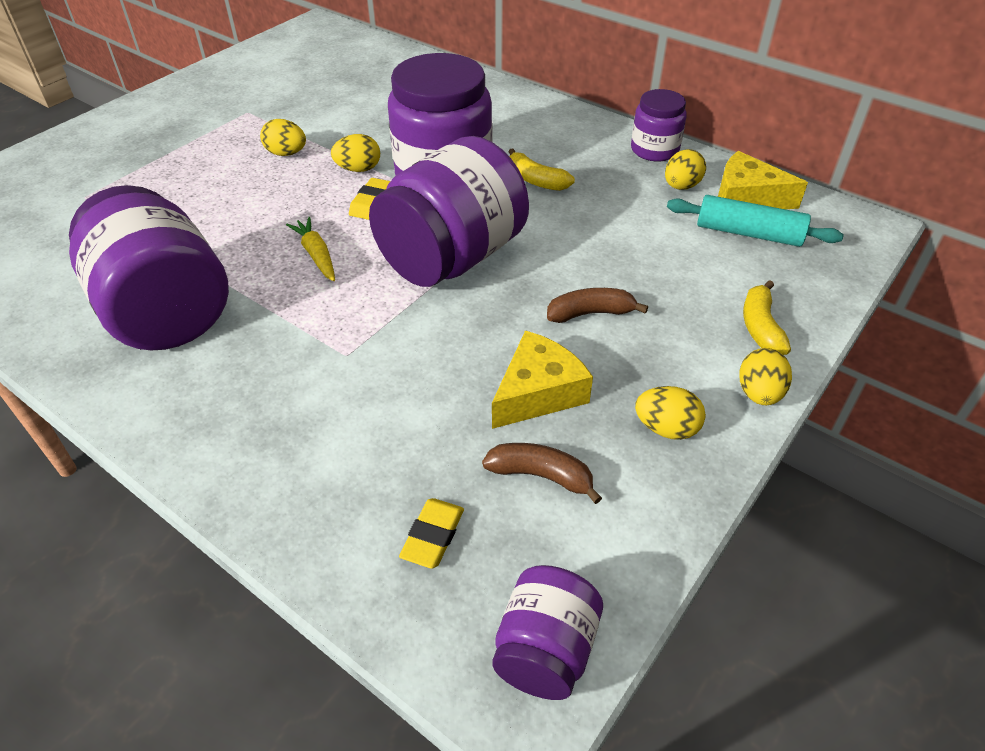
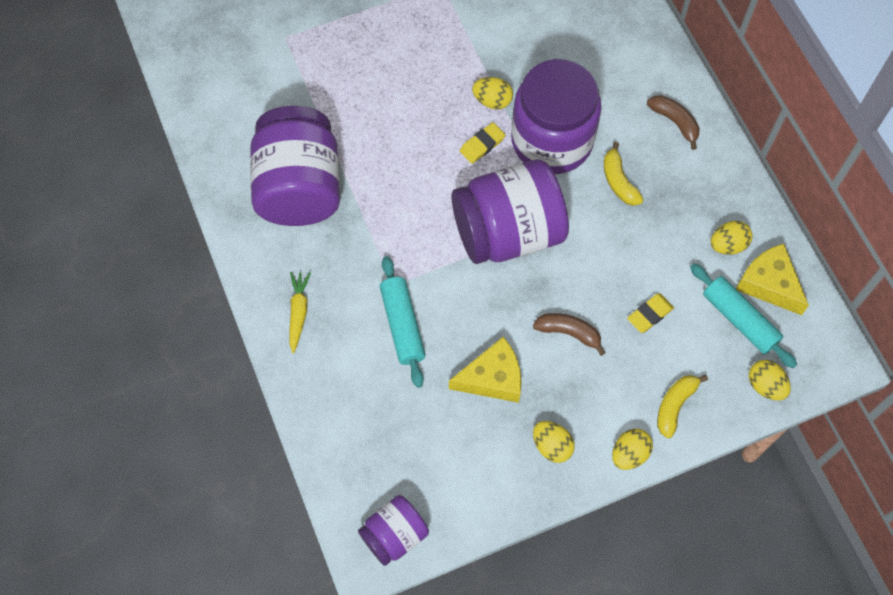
camera: 30 degrees right, 20 degrees up
yellow egg [260,119,306,156] -> yellow egg moved to [749,360,791,400]
yellow carrot [286,217,335,281] -> yellow carrot moved to [289,272,311,353]
yellow eraser [399,498,464,569] -> yellow eraser moved to [627,293,674,333]
brown banana [482,443,602,504] -> brown banana moved to [647,95,700,150]
purple jar [631,89,687,161] -> none
none -> turquoise rolling pin [380,256,425,388]

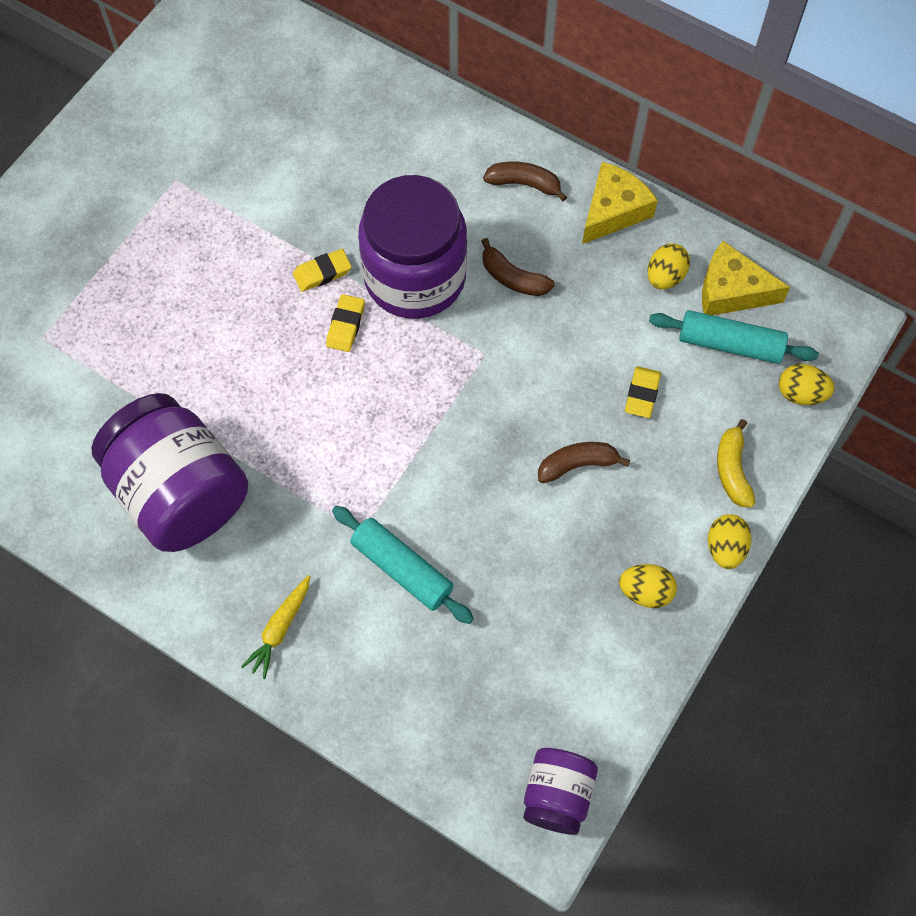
camera: 35 degrees left, 0 degrees up
yellow carrot [289,272,311,353] -> yellow carrot turned 120 degrees counterclockwise [241,575,310,679]
yellow cheese [449,337,521,403] -> yellow cheese moved to [582,162,658,244]
purple jar [452,159,569,264] -> none
yellow egg [472,77,513,109] -> yellow eraser [293,249,352,292]
yellow banana [604,142,644,206] -> brown banana [481,238,555,296]

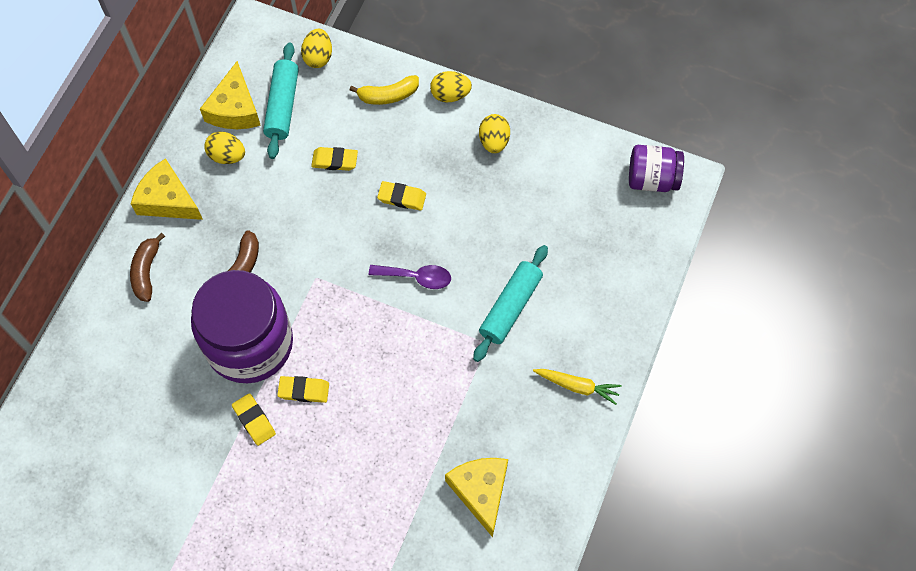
camera: 100 degrees left, 0 degrees up
purple jar [91,393,248,552] -> yellow cheese [445,458,508,537]
brown banana [538,442,630,483] -> yellow eraser [377,181,426,211]
none -> purple spoon [369,265,451,289]

